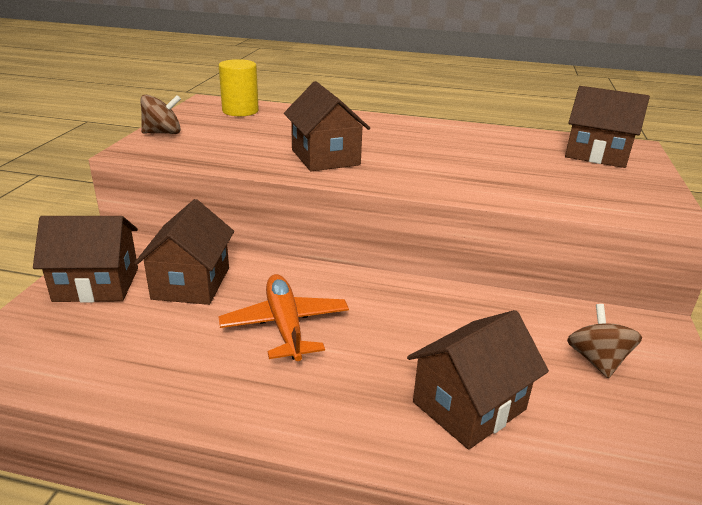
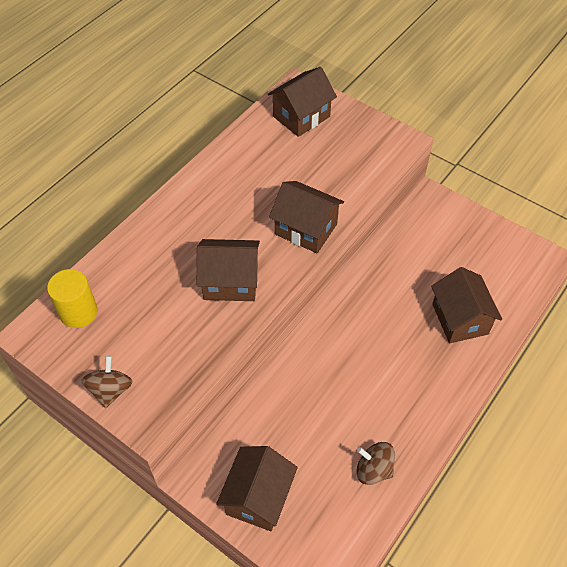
camera: 65 degrees left, 25 degrees up
brown house [134,199,234,305] -> brown house moved to [269,181,344,253]
orange plane [218,274,349,361] -> none
brown spinning top [567,304,642,378] -> brown spinning top moved to [357,442,395,485]

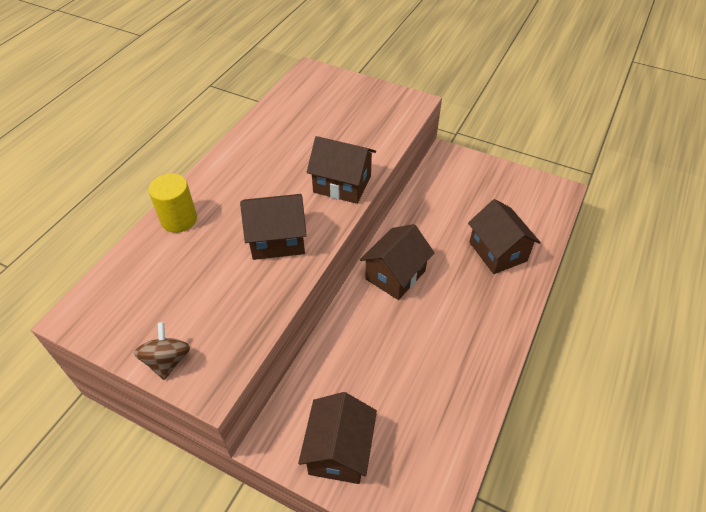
camera: 10 degrees left, 5 degrees down
yellow cylinder [47,269,98,328] -> yellow cylinder moved to [148,173,197,233]
brown house [268,67,337,137] -> brown house moved to [360,224,435,300]
brown spinning top [357,442,395,485] -> none

